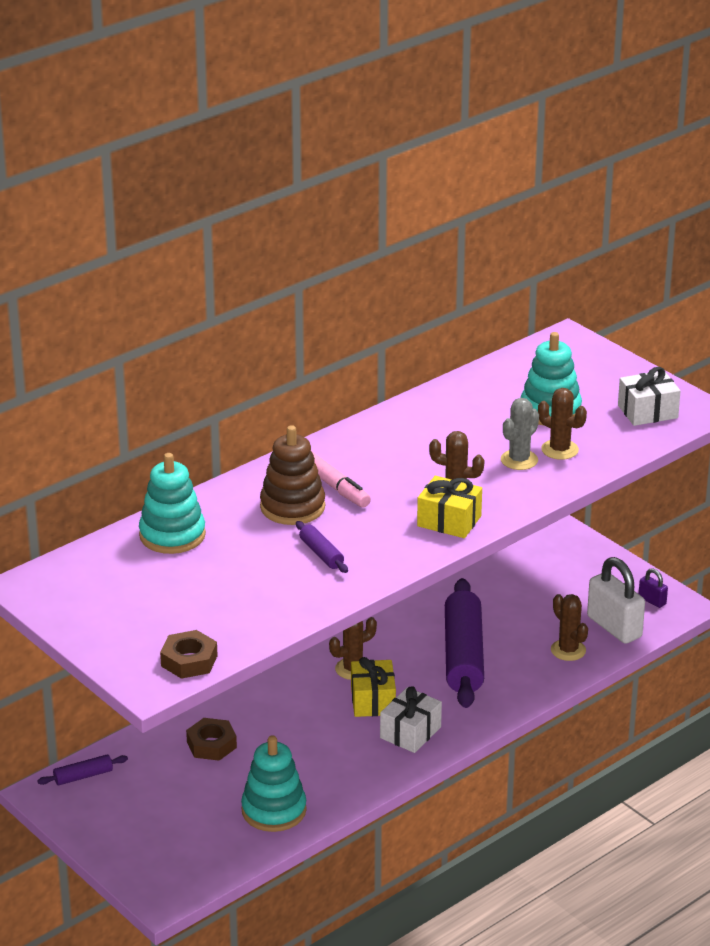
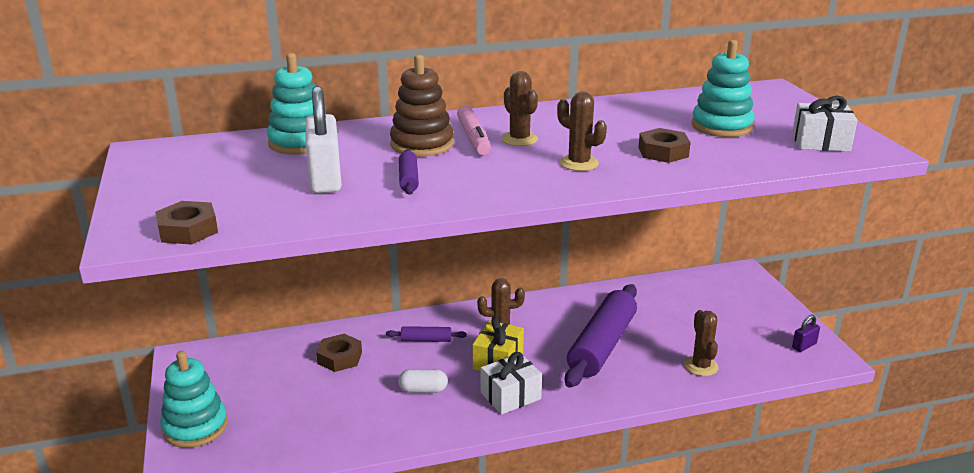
camera: 25 degrees right, 5 degrees down
purple rolling pin [38,755,128,785] -> purple rolling pin moved to [386,326,467,342]
turquoise stacking toy [241,735,307,832] -> turquoise stacking toy moved to [160,351,228,448]
yellow gift [417,476,482,538] -> none
grey cactus [501,398,539,470] -> brown nut [638,128,691,163]
brown cactus [538,388,587,460] -> brown cactus moved to [501,71,538,146]
white padlock [587,557,645,644] -> white padlock moved to [305,86,342,193]
purple padlock [639,568,668,608] -> purple padlock turned 75 degrees clockwise [792,314,820,352]
none -> white capsule [398,369,448,393]

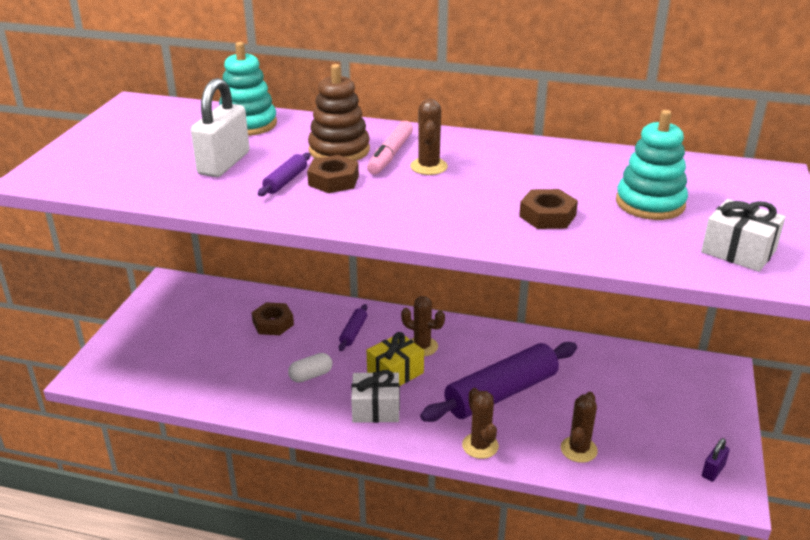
camera: 30 degrees right, 5 degrees up
brown nut [155,201,218,245] -> brown nut moved to [307,155,359,193]
turquoise stacking toy [160,351,228,448] -> none
purple rolling pin [386,326,467,342] -> purple rolling pin turned 75 degrees clockwise [339,304,367,351]
white capsule [398,369,448,393] -> white capsule turned 60 degrees counterclockwise [288,353,332,382]
brown cactus [557,91,607,171] -> brown cactus moved to [462,388,499,459]
purple padlock [792,314,820,352] -> purple padlock turned 45 degrees counterclockwise [702,438,730,482]

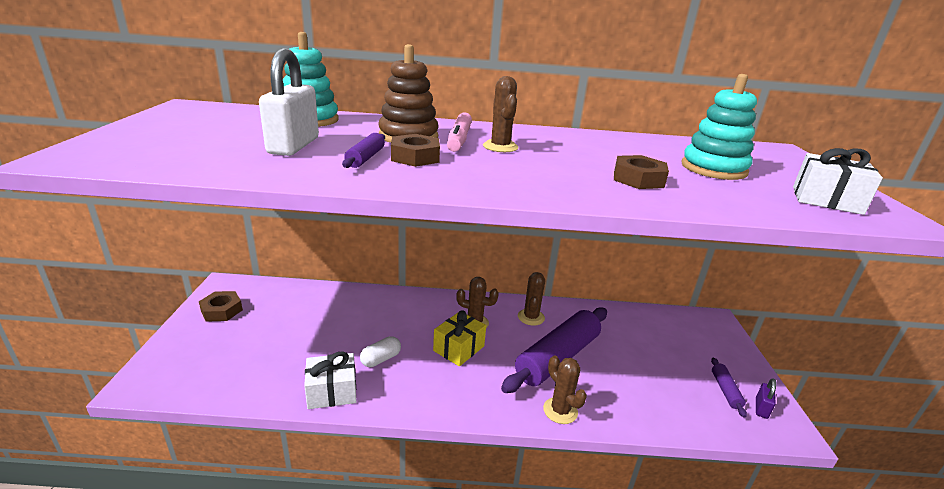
camera: 15 degrees left, 5 degrees down
brown nut [251,302,294,335] -> brown nut moved to [199,291,243,322]
purple rolling pin [339,304,367,351] -> purple rolling pin moved to [711,358,747,418]
white gift [351,370,400,423] -> white gift moved to [304,351,357,409]
brown cactus [561,392,598,463] -> brown cactus moved to [518,272,545,326]

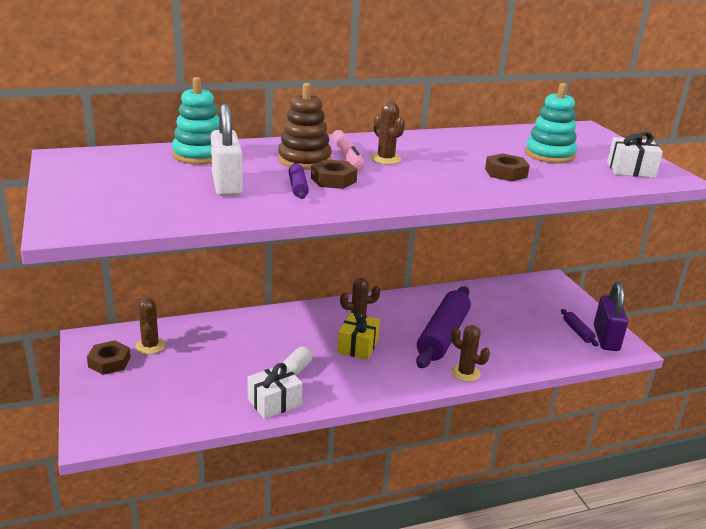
camera: 20 degrees left, 0 degrees up
brown cactus [518,272,545,326] -> brown cactus moved to [135,298,165,354]
purple padlock [756,378,776,419] -> purple padlock [594,282,628,351], size x2.10

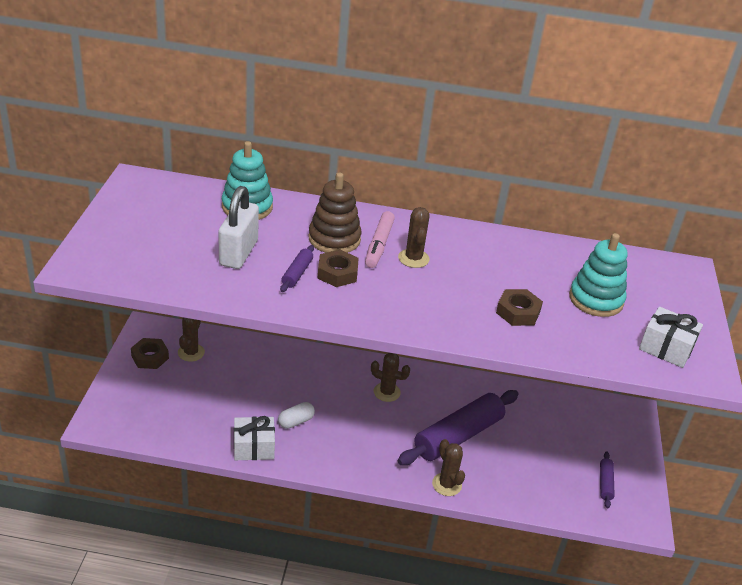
camera: 25 degrees right, 10 degrees up
yellow gift [337,310,380,360] -> none
purple padlock [594,282,628,351] -> none

